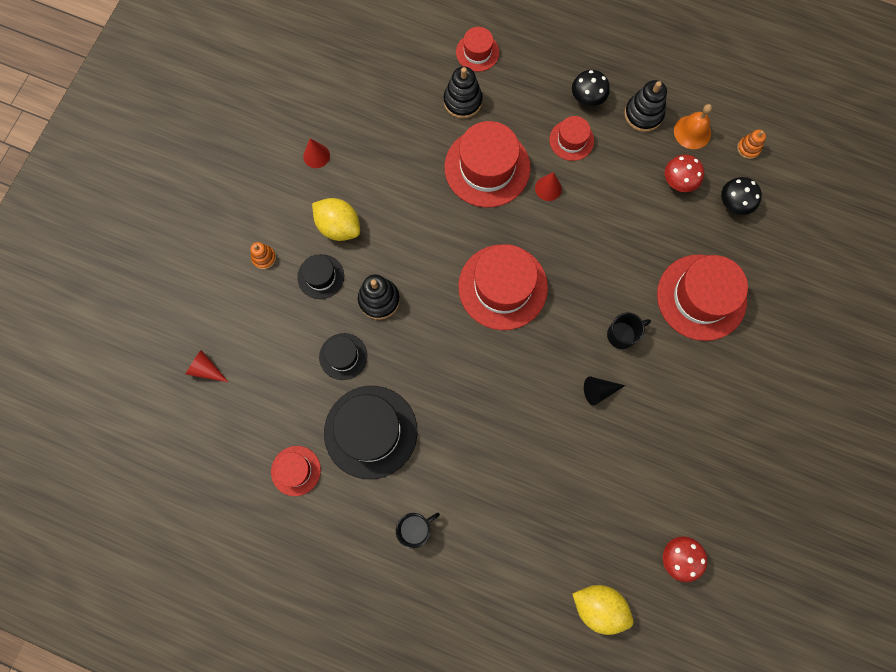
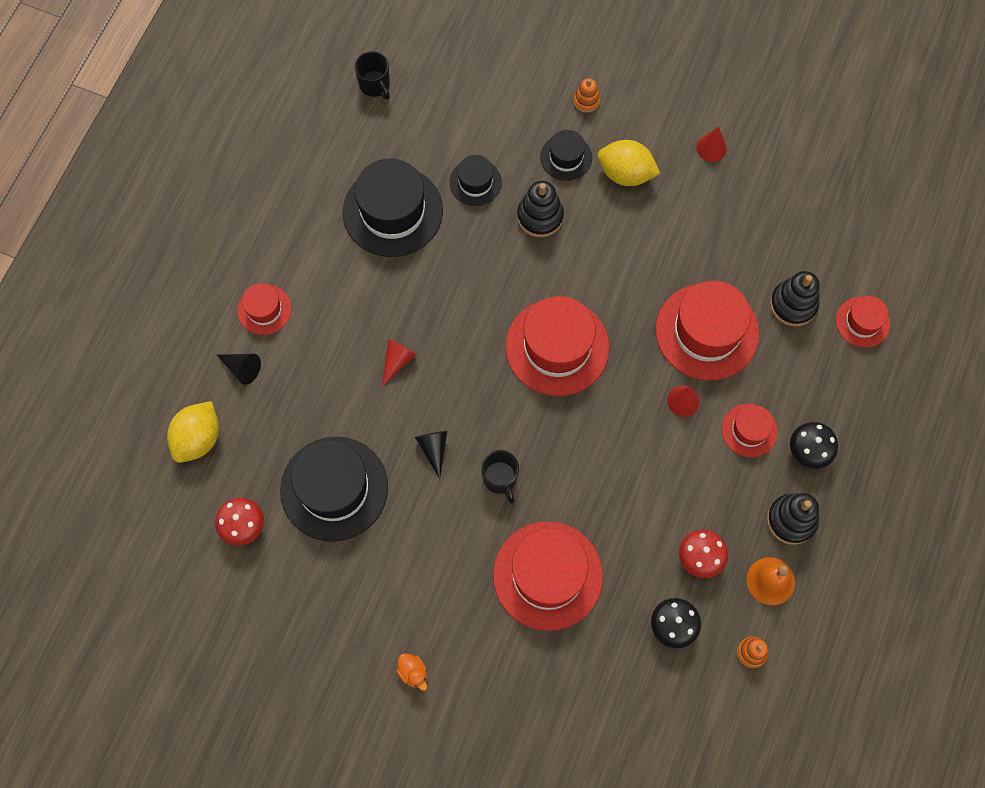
camera: 90 degrees right, 5 degrees down
red cone [185,350,228,382] -> red cone moved to [382,339,417,387]
red hat [271,446,321,496] -> red hat moved to [237,283,292,335]
yellow lemon [312,198,360,241] -> yellow lemon turned 75 degrees clockwise [598,140,660,186]
black mug [396,513,440,549] -> black mug moved to [355,51,390,100]
none -> black cone [217,354,261,385]
none -> black hat [280,437,388,542]
none -> orange duck [396,653,427,691]

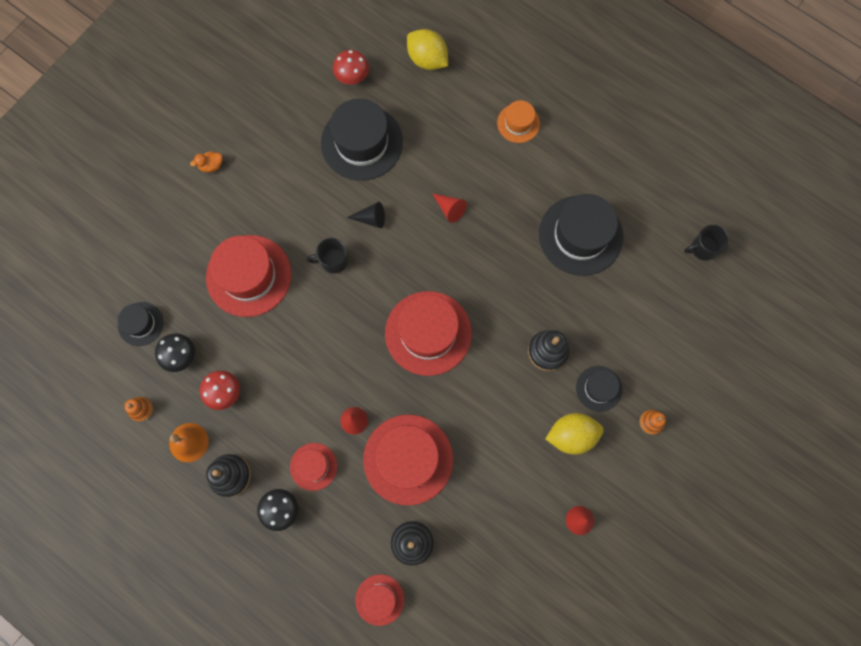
camera: 105 degrees right, 5 degrees up
black cone [217,354,261,385] -> none
red hat [237,283,292,335] -> orange hat [497,100,540,143]
black hat [450,155,502,206] -> black hat moved to [118,302,163,346]
yellow lemon [598,140,660,186] -> yellow lemon turned 45 degrees clockwise [546,413,604,455]

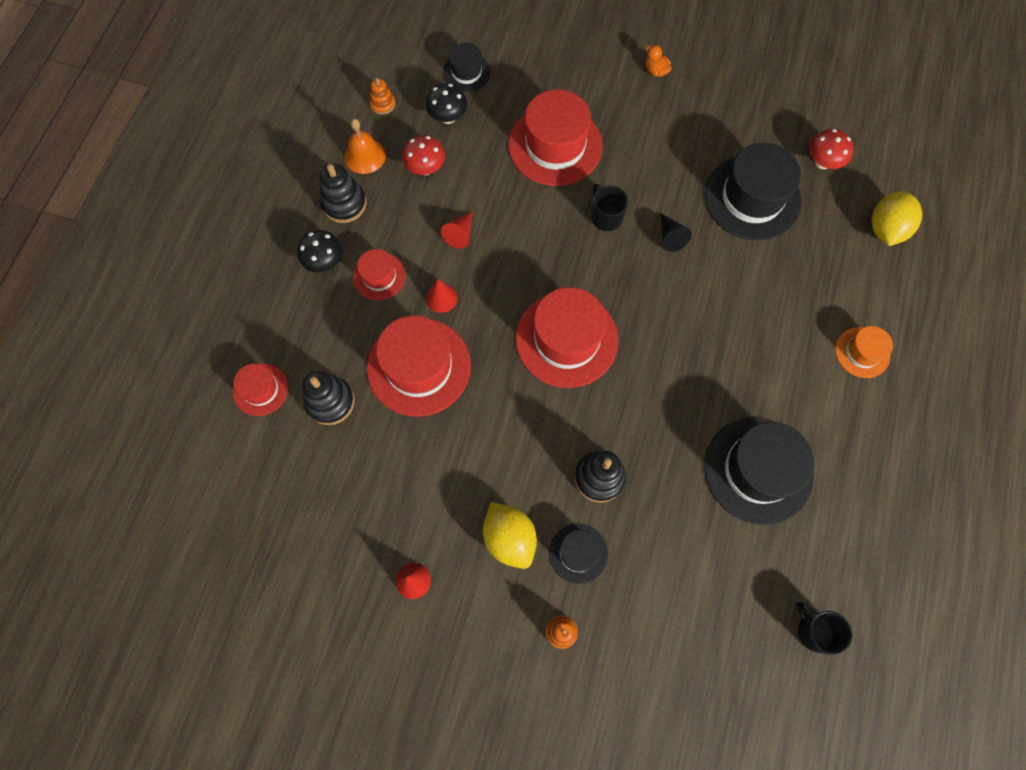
camera: 70 degrees right, 5 degrees down
red cone [432,193,467,223] -> red cone moved to [441,211,473,249]

